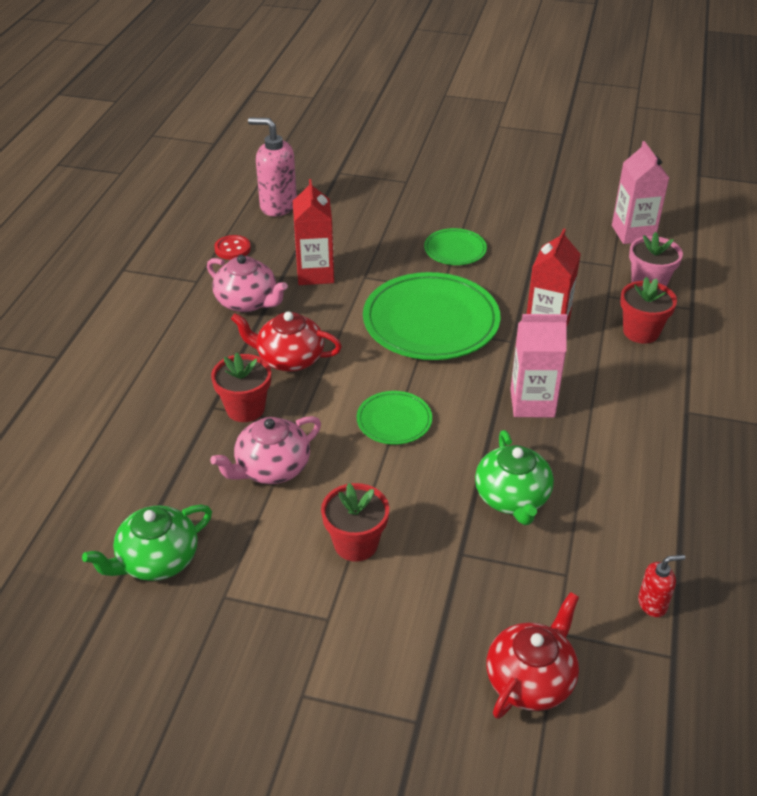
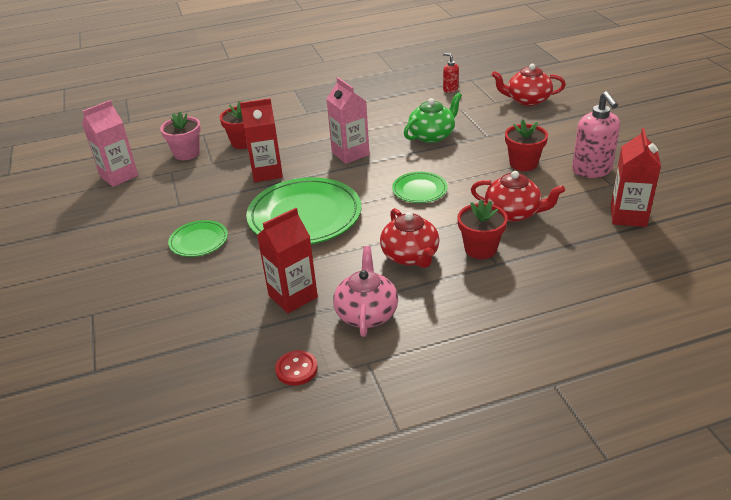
camera: 120 degrees left, 5 degrees down
green teapot [82,505,212,581] -> red carton [611,128,661,227]
pink teapot [210,416,321,484] -> red teapot [471,171,565,222]
pink soap dispenser [248,118,297,216] -> pink soap dispenser moved to [572,91,620,178]

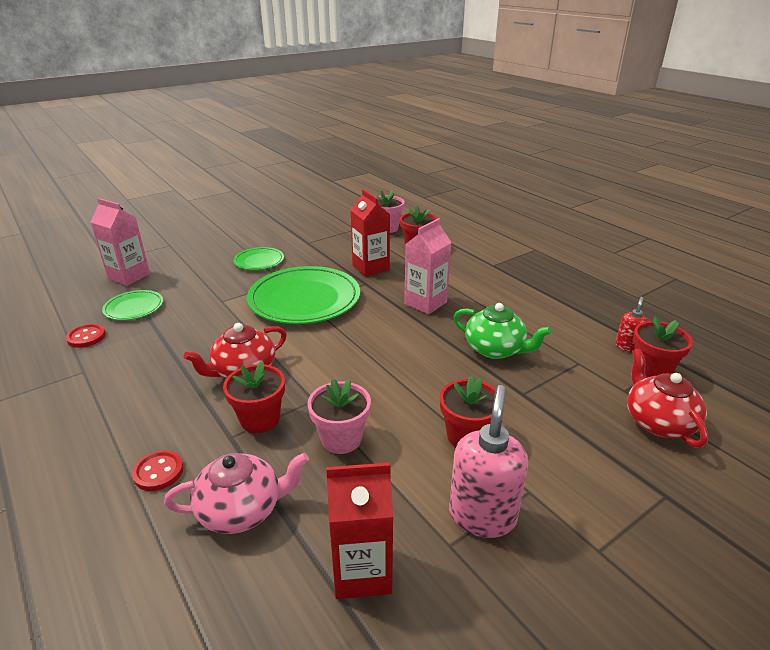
camera: 70 degrees right, 5 degrees down
pink carton [82,100,138,187] -> pink carton moved to [91,198,150,286]
red carton [257,208,318,313] -> none
pink teapot [333,246,398,337] -> pink teapot moved to [164,453,309,534]
green plate [392,172,448,203] -> green plate moved to [102,290,163,320]
red teapot [471,171,565,222] -> pink flower pot [307,379,371,454]
pink soap dispenser [572,91,620,178] -> pink soap dispenser turned 135 degrees clockwise [449,385,528,538]
none -> red button [132,450,184,491]
none -> red flower pot [633,317,693,378]

